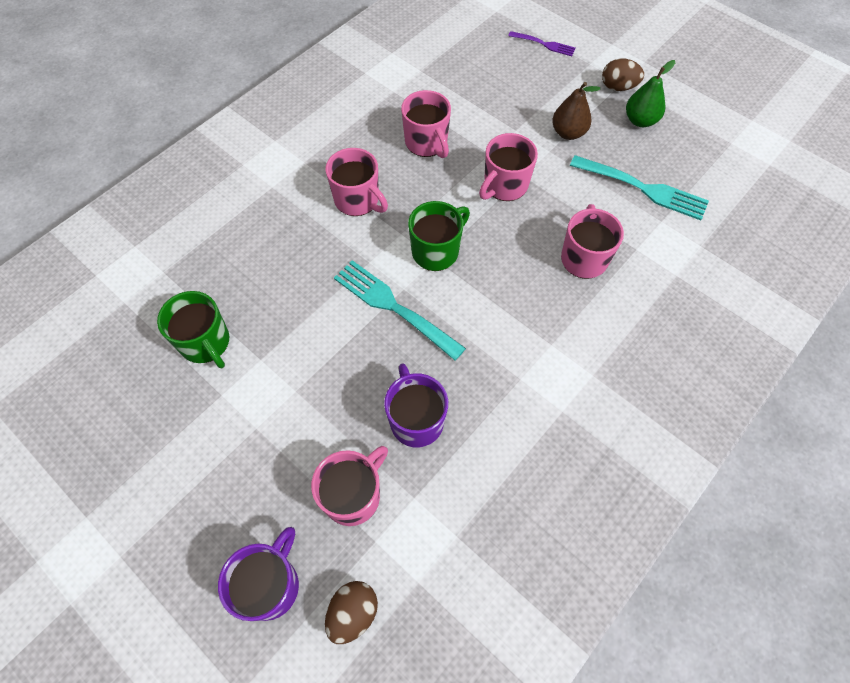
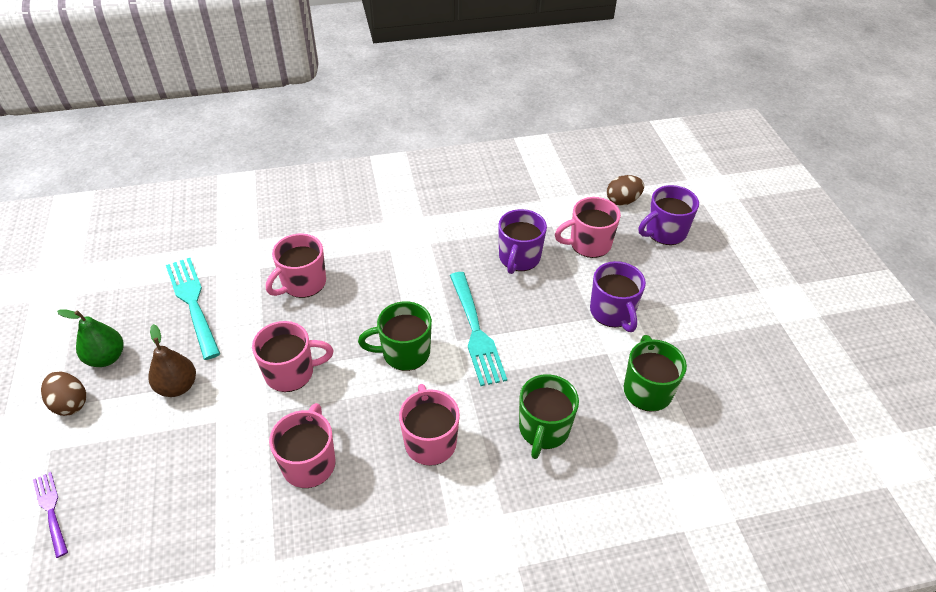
camera: 145 degrees left, 15 degrees down
none -> green mug [519,374,579,459]
none -> purple mug [590,261,646,332]

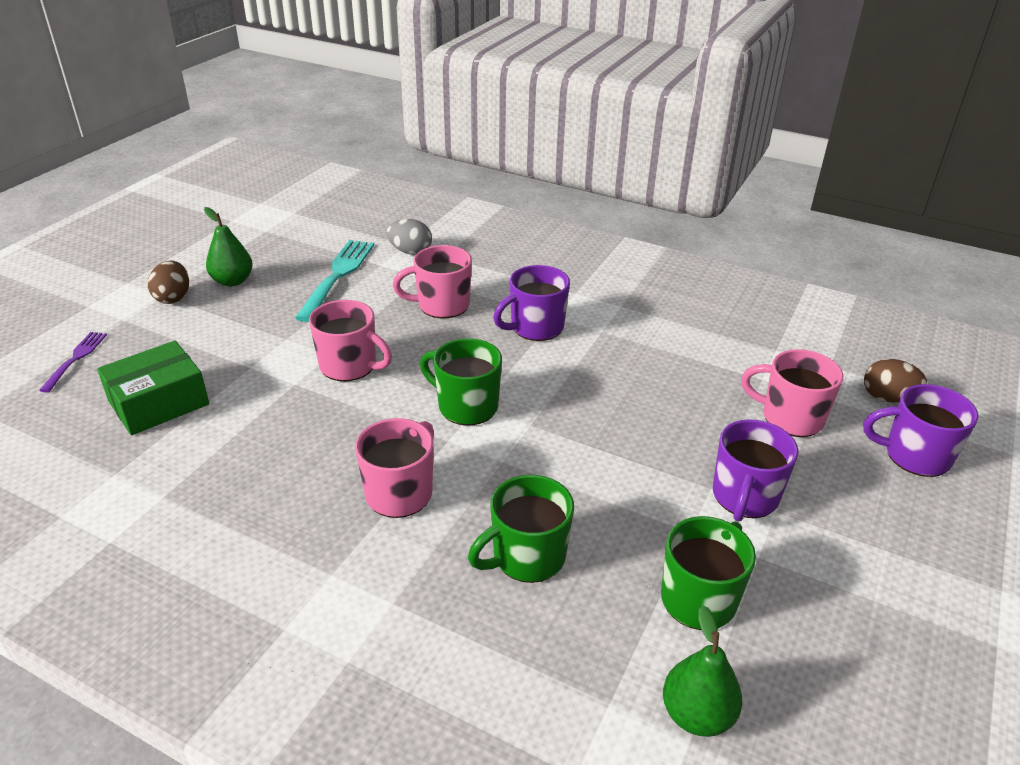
camera: 40 degrees right, 10 degrees down
brown pear [148,324,196,397] -> none
pink mug [269,403,336,488] -> none
turquoise fork [450,272,507,386] -> none
purple mug [498,209,547,274] -> purple mug moved to [493,265,570,341]
none -> green box [97,341,209,435]
none -> grey egg [387,219,432,255]
none -> green pear [663,605,742,737]

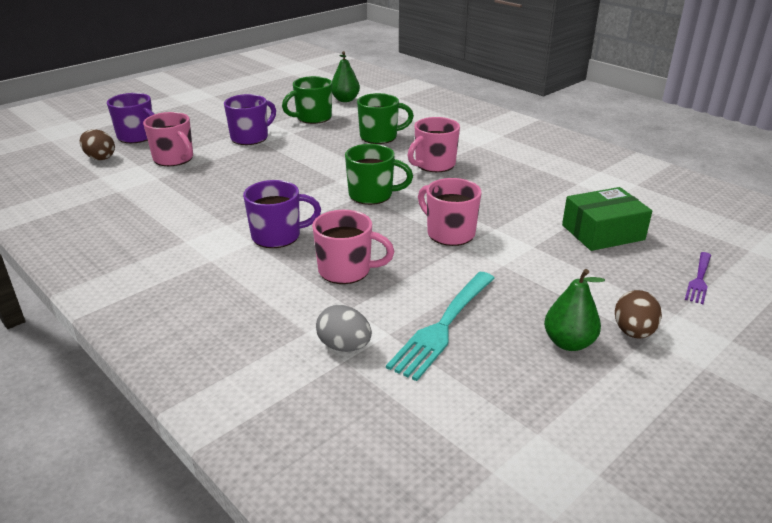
camera: 160 degrees left, 5 degrees down
green mug [420,338,502,426] -> green mug turned 45 degrees counterclockwise [345,144,413,205]

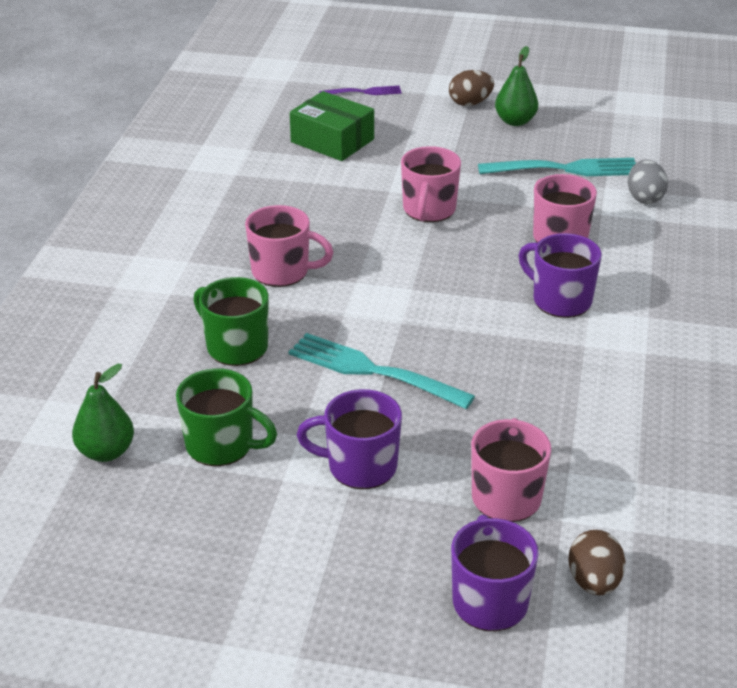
camera: 125 degrees left, 5 degrees up
green mug [345,144,413,205] -> none
none -> turquoise fork [288,333,475,409]

